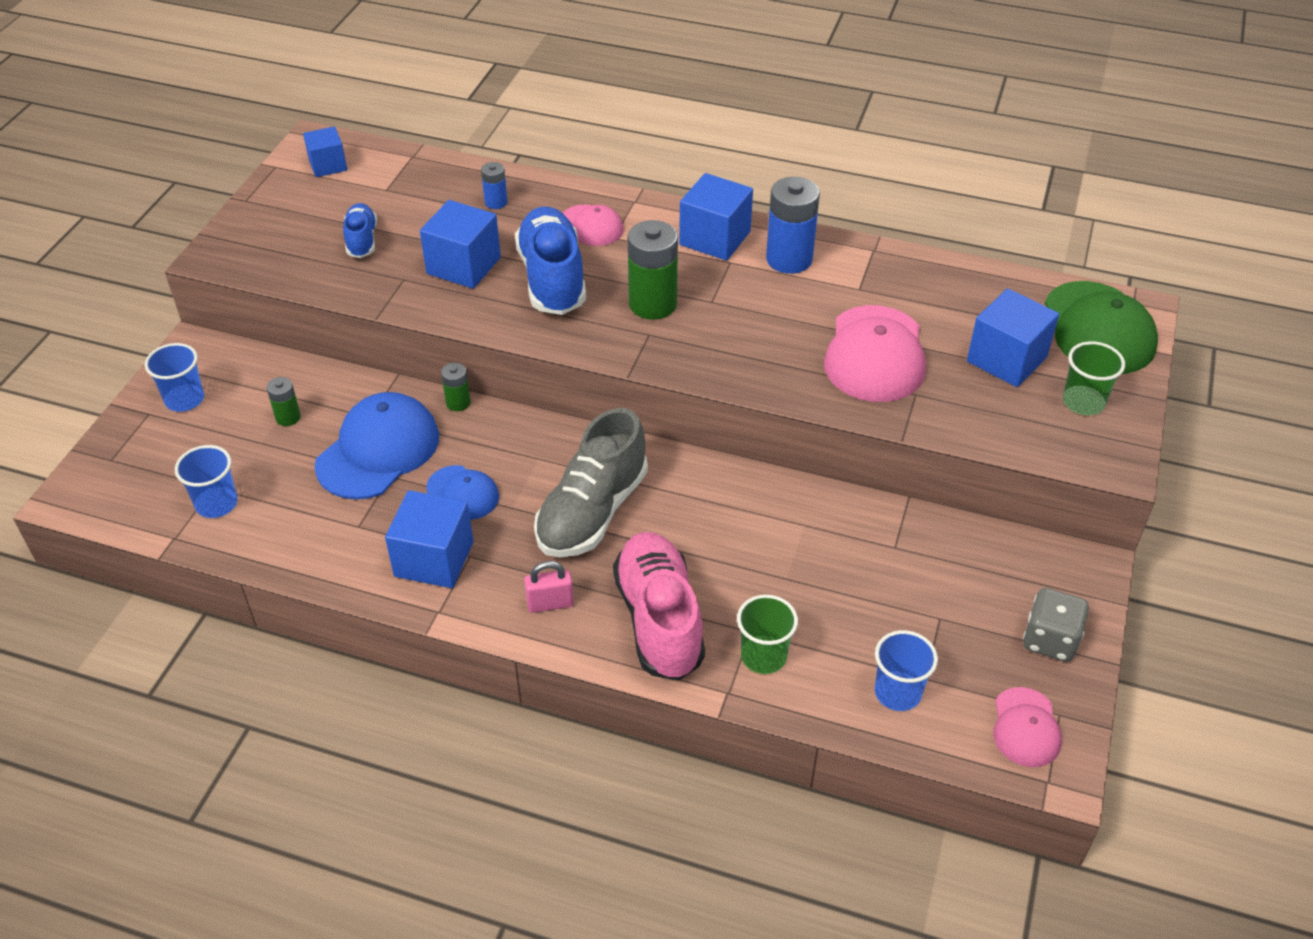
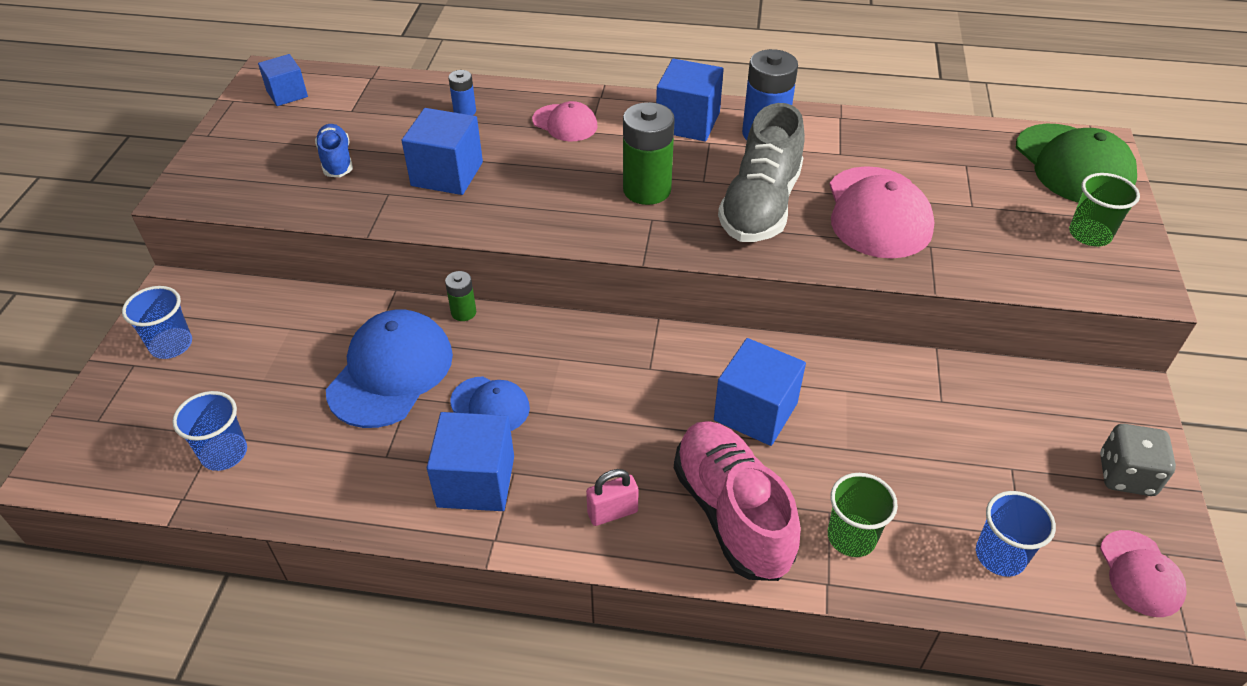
camera: 10 degrees left, 0 degrees up
green battery [266,377,301,426] -> none
blue shoe [515,207,586,315] -> none
grey shoe [534,408,648,557] -> grey shoe moved to [718,103,805,242]
blue cube [967,288,1059,387] -> blue cube moved to [714,338,806,446]

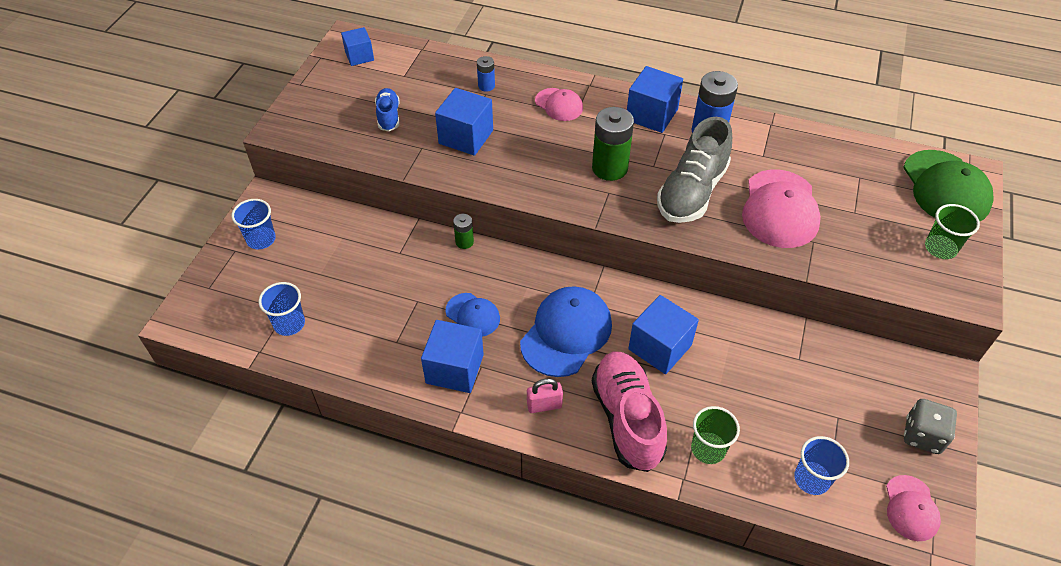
camera: 10 degrees right, 5 degrees up
blue cap [326,309,453,428] -> blue cap moved to [520,286,612,377]

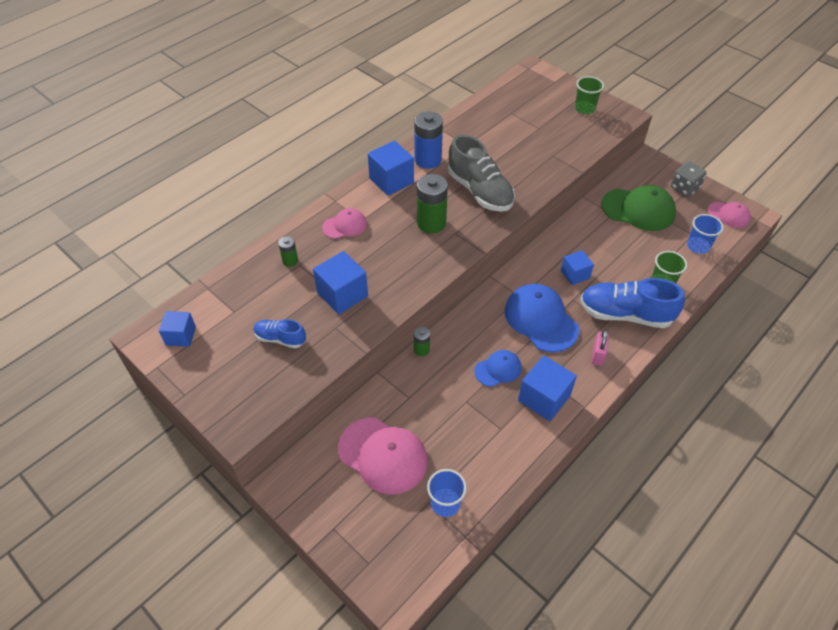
camera: 65 degrees left, 0 degrees up
blue cup [231,199,276,249] -> none
blue battery [477,56,495,92] -> green battery [278,236,298,267]
pink shoe [592,352,667,472] -> blue shoe [580,278,685,328]
blue cube [628,295,699,374] -> blue cube [561,250,594,285], size x0.64
pink cap [742,169,821,248] -> pink cap moved to [338,418,428,495]
green cap [903,150,994,221] -> green cap moved to [601,185,676,231]

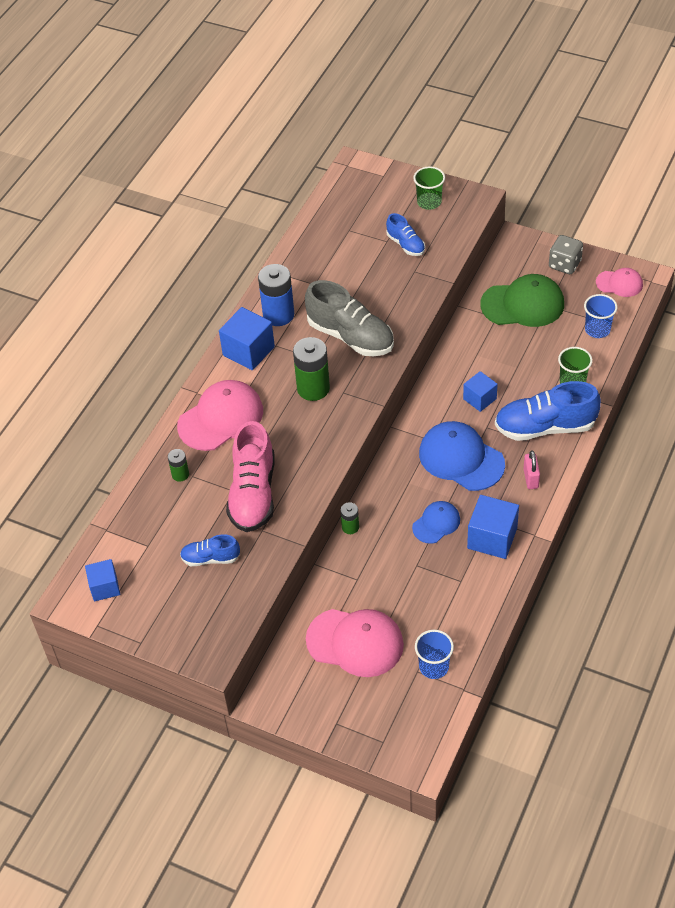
camera: 15 degrees left, 0 degrees up
blue cube [313,251,368,315] -> pink shoe [226,421,275,532]
pink cap [322,208,367,239] -> pink cap [177,380,263,451], size x1.78
none -> blue shoe [386,213,425,256]

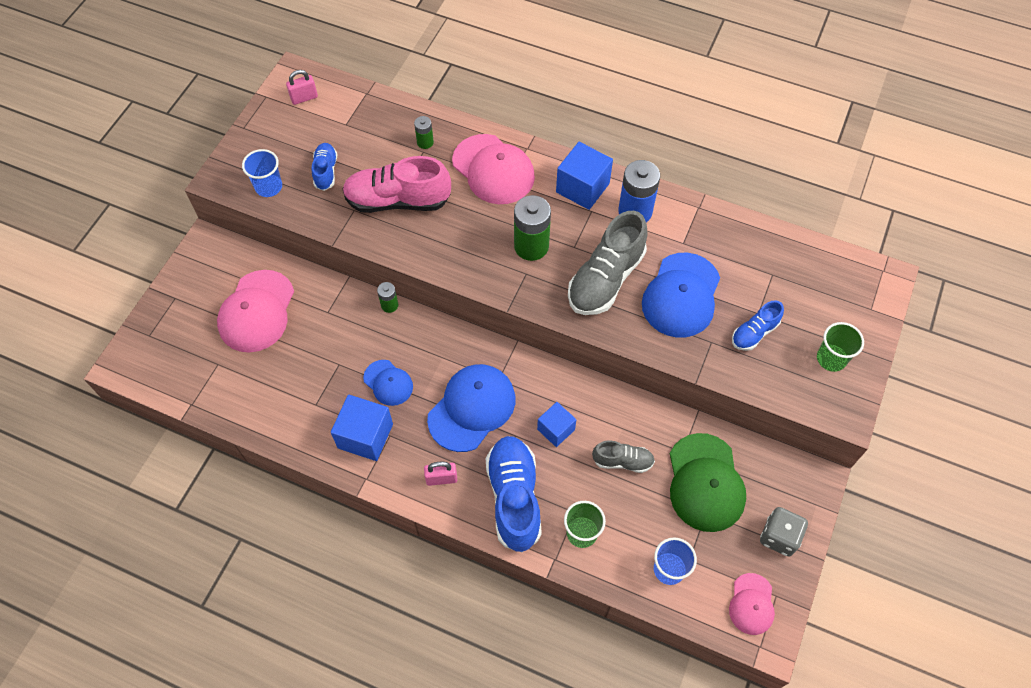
camera: 85 degrees right, 10 degrees up
blue cube [85,559,120,601] -> pink padlock [286,70,318,105]
blue cup [415,630,454,679] -> blue cup moved to [242,149,282,197]
none -> grey shoe [592,440,655,473]
none -> blue cap [642,253,720,338]

